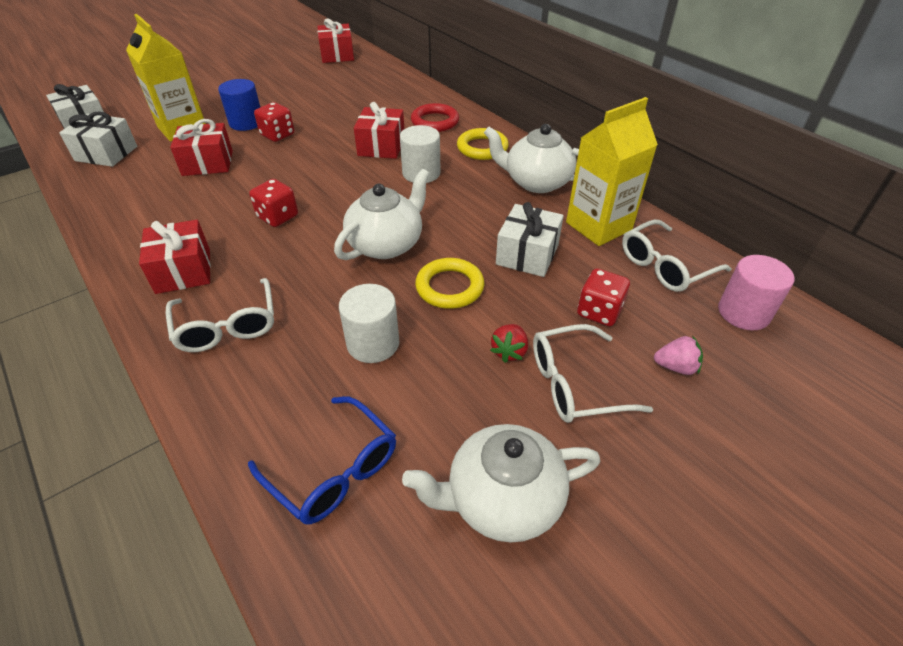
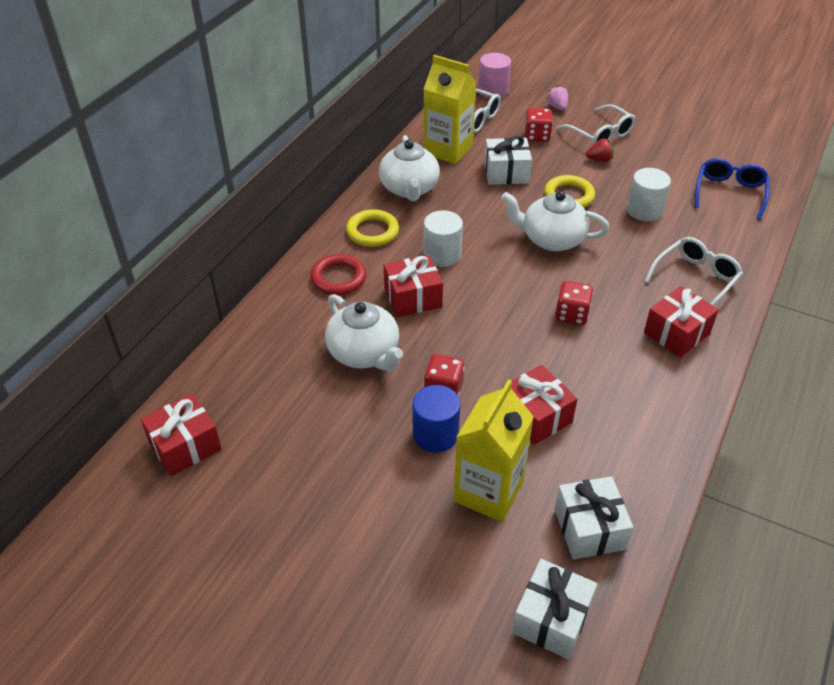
camera: 115 degrees left, 0 degrees up
white teapot [402,424,600,543] -> white teapot moved to [325,294,403,371]

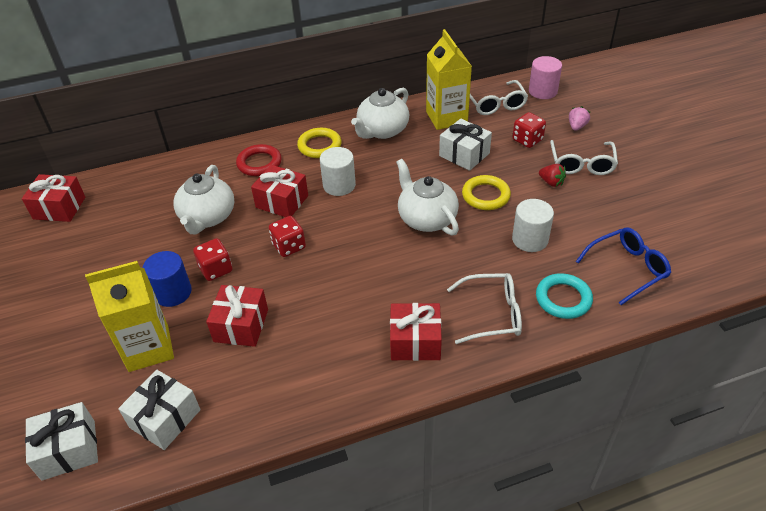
camera: 45 degrees right, 0 degrees up
red dice [555,281,593,325] -> red dice moved to [269,216,306,257]
none -> turquoise ring [536,273,593,319]

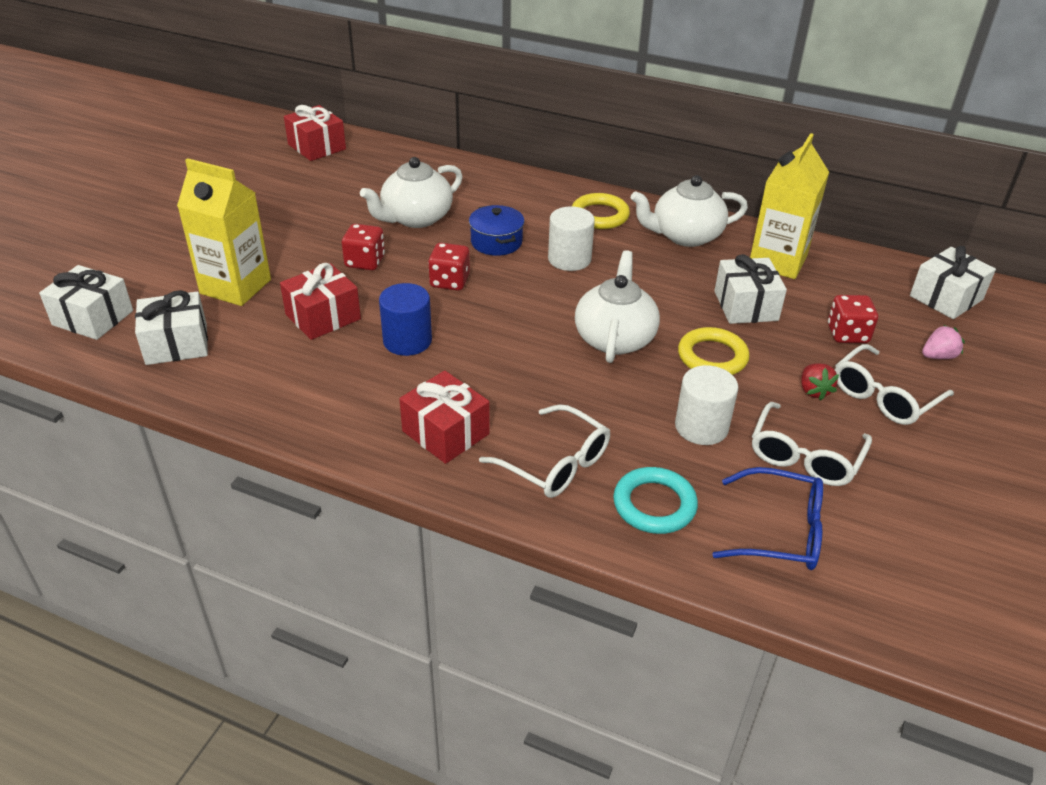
camera: 40 degrees right, 5 degrees down
blue cylinder [143,251,192,307] -> blue cylinder moved to [379,283,432,356]
red ring [236,144,282,176] -> none
red gift [251,165,308,217] -> blue pot [469,205,525,256]
white glasses [470,80,528,115] -> white glasses moved to [752,402,872,486]
pink cylinder [529,56,562,99] -> white gift [910,246,996,319]

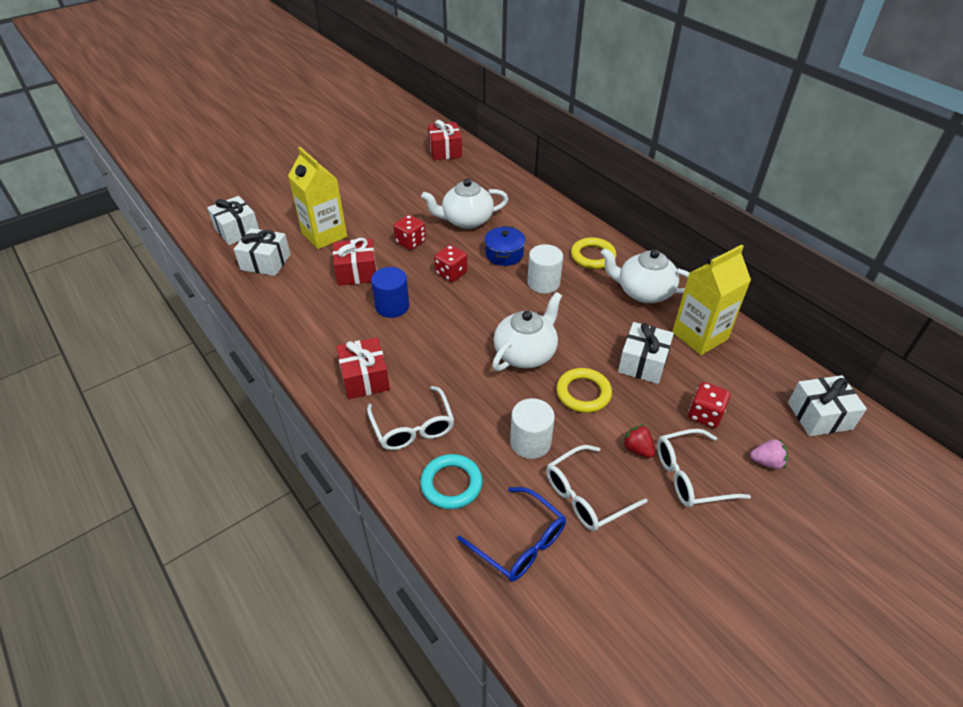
camera: 30 degrees right, 5 degrees up
red strawberry [801,363,839,401] -> red strawberry turned 120 degrees clockwise [622,424,655,458]

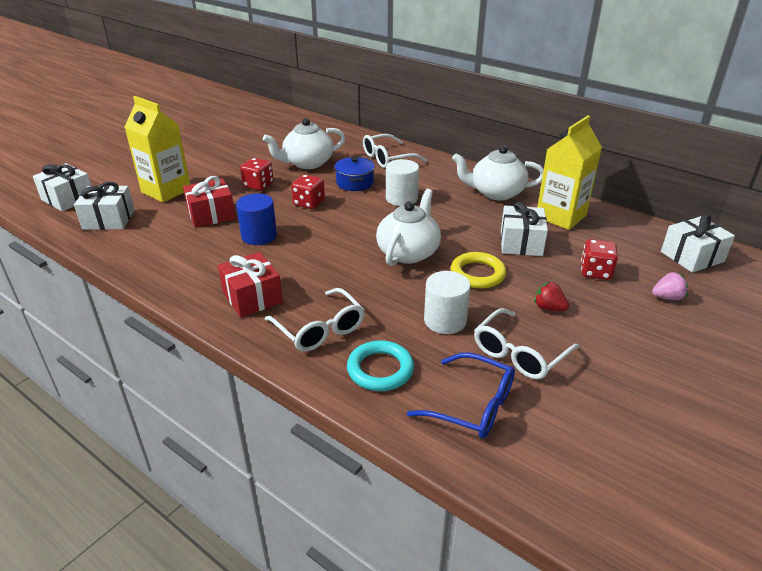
camera: 15 degrees left, 10 degrees down
red gift [428,120,462,160] -> none
yellow ring [571,237,616,269] -> none
white glasses [657,429,751,507] -> white glasses moved to [363,134,427,168]

